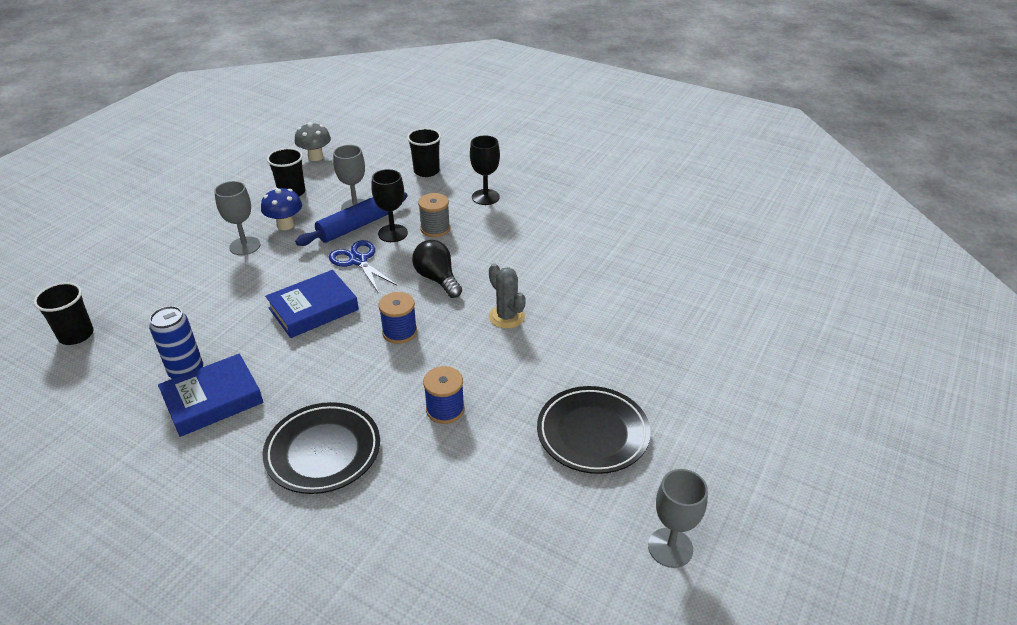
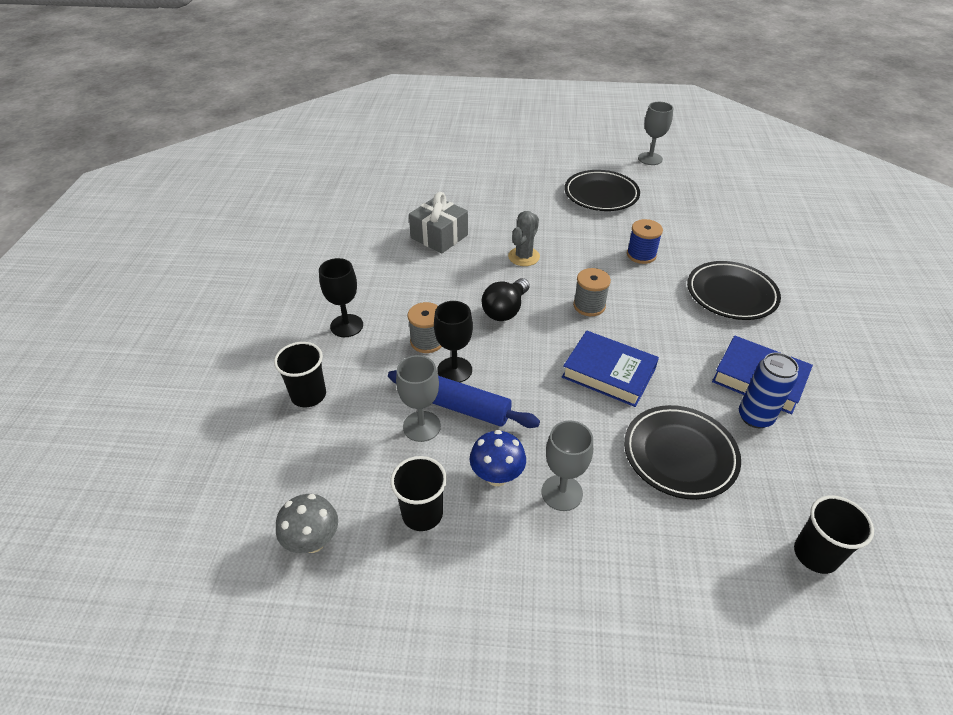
camera: 115 degrees left, 5 degrees up
blue scissors [329,240,398,292] -> none
blue spool [379,292,417,344] -> grey spool [573,268,611,316]
none -> grey gift [409,192,468,254]
none -> black plate [624,405,741,500]

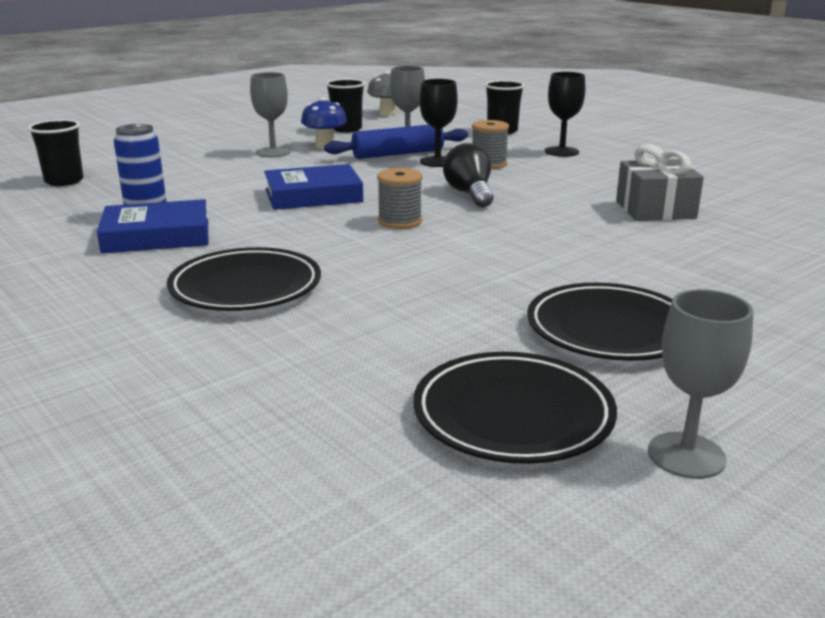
camera: 135 degrees right, 20 degrees down
grey cactus [508,211,540,266] -> none
black plate [624,405,741,500] -> black plate moved to [413,352,617,464]
blue spool [627,219,663,264] -> none

